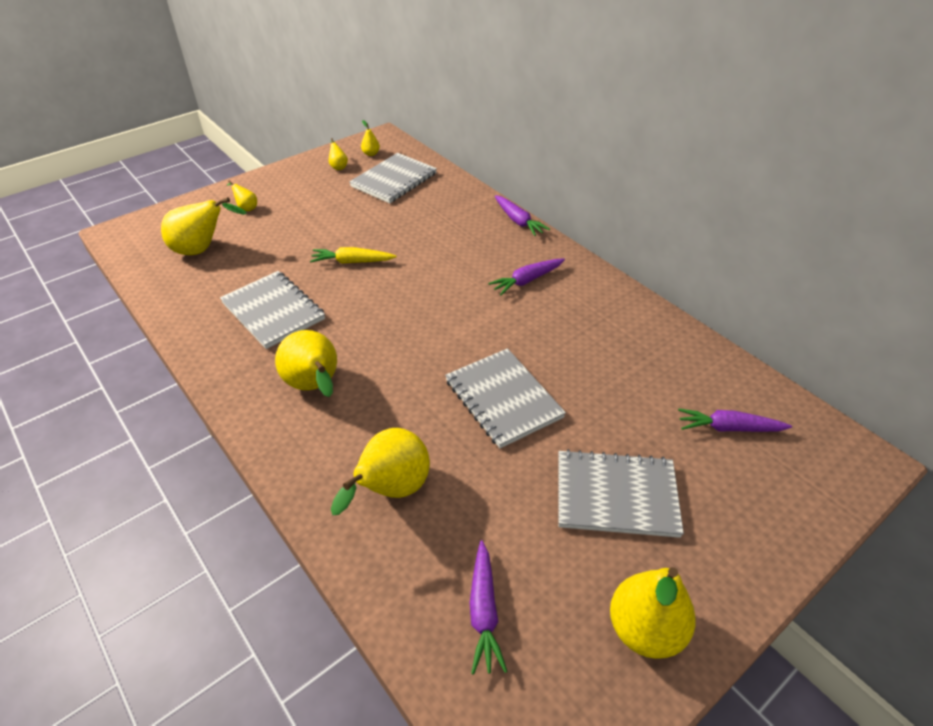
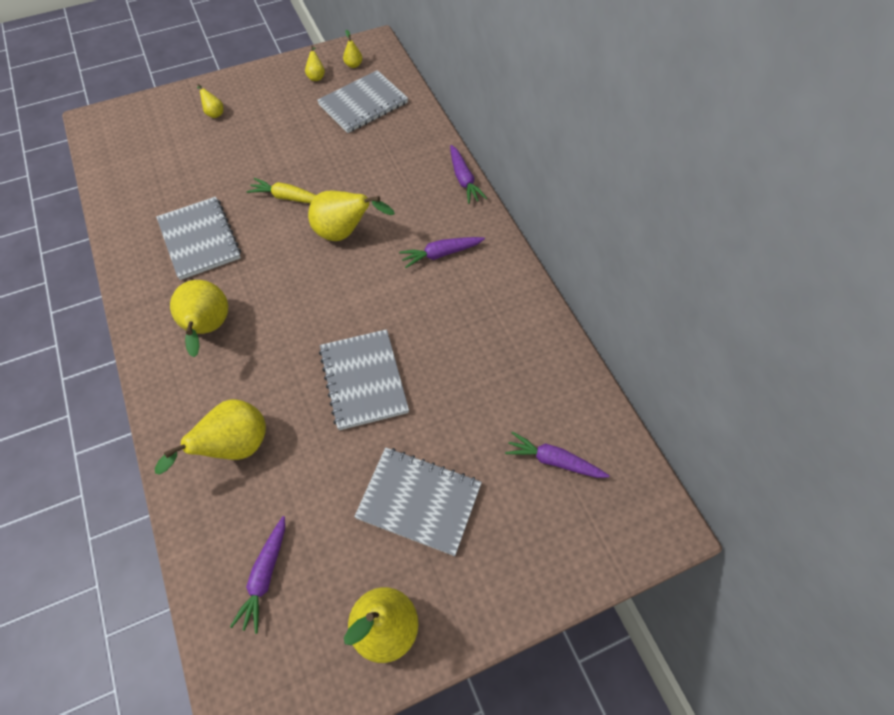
camera: 15 degrees right, 15 degrees up
yellow pear [161,197,247,255] -> yellow pear moved to [308,191,395,241]

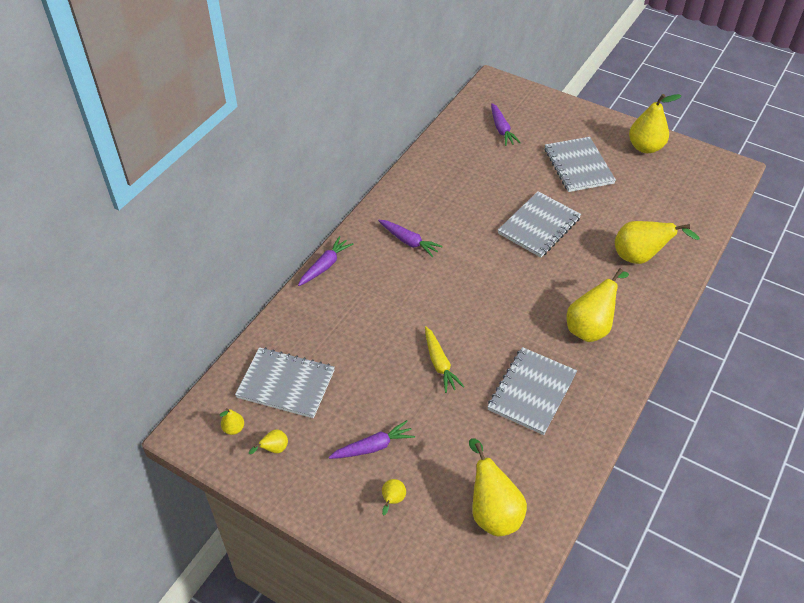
camera: 125 degrees left, 10 degrees down
purple carrot [230,516,285,634] -> purple carrot moved to [329,420,415,459]
yellow pear [308,191,395,241] -> yellow pear moved to [469,438,527,536]

